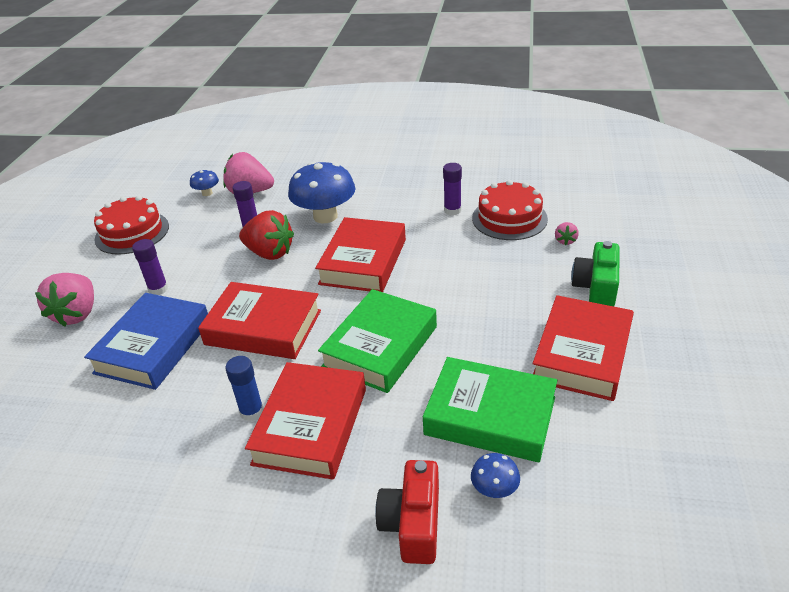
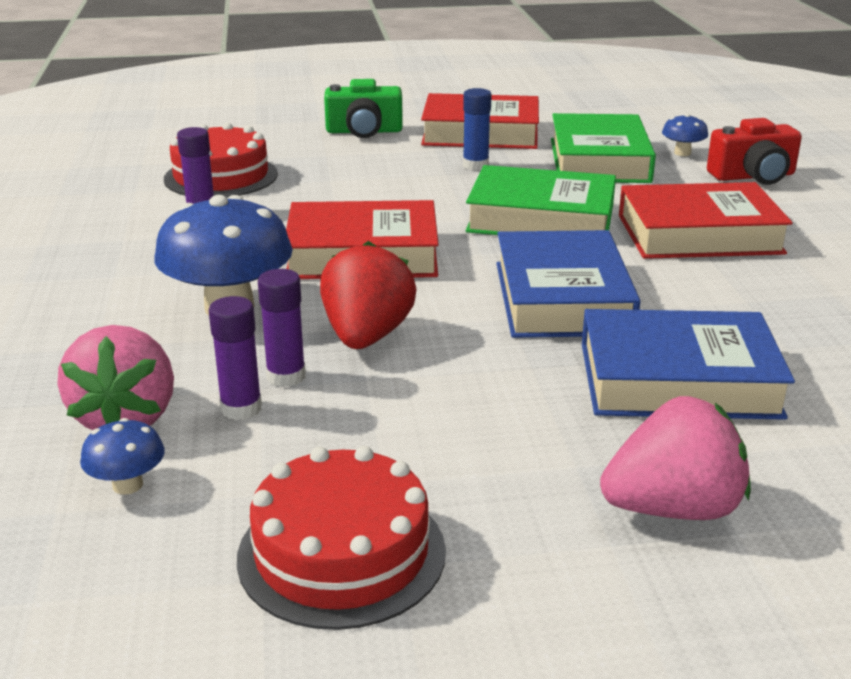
camera: 110 degrees left, 10 degrees down
purple glue stick [132,239,168,295] -> purple glue stick moved to [208,296,262,420]
red book [198,282,321,359] -> blue book [496,230,641,338]
blue glue stick [225,356,264,421] -> blue glue stick moved to [463,88,491,170]
pink strawberry [555,222,579,245] -> none

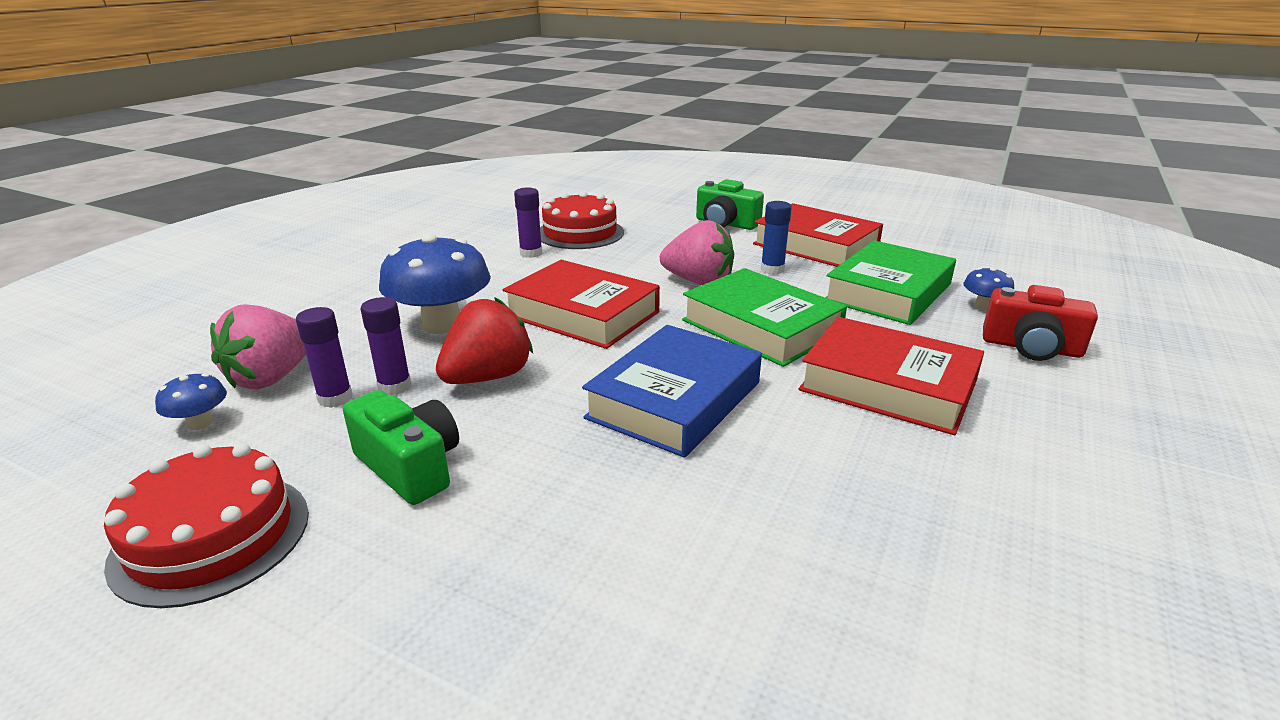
camera: 35 degrees right, 0 degrees up
blue book [582,309,795,420] -> none
pink strawberry [600,396,751,520] -> pink strawberry moved to [660,220,734,285]
none -> green camera [343,390,459,505]

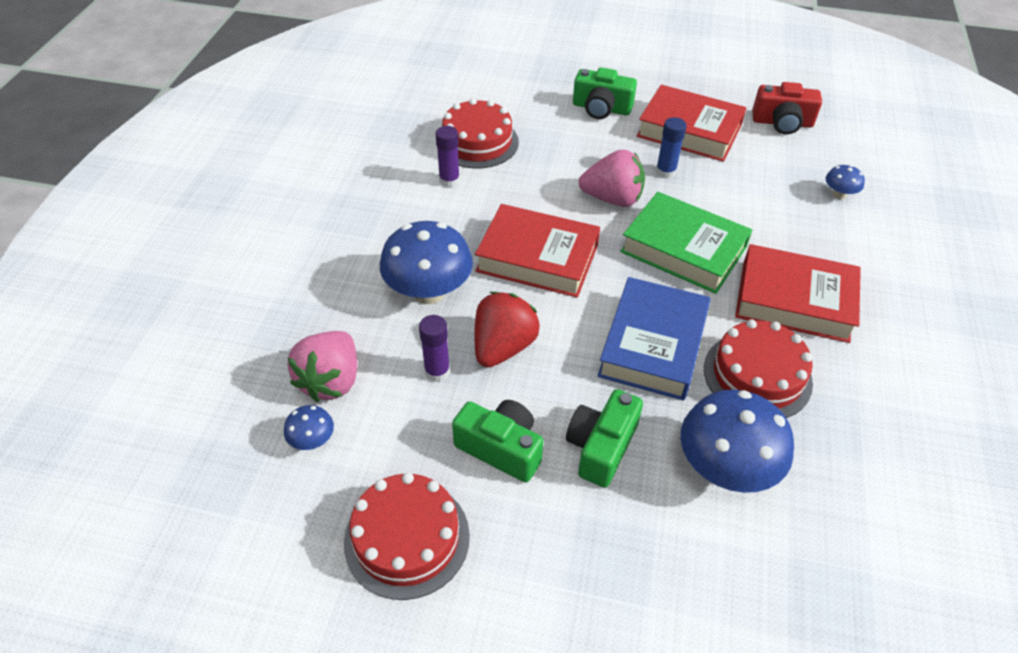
camera: 15 degrees left, 20 degrees up
purple glue stick [296,307,353,408] -> none
green book [825,240,956,325] -> none
red camera [983,285,1098,361] -> red camera moved to [752,82,822,134]
none -> green camera [566,389,643,488]
none -> blue mushroom [680,389,794,493]
none -> red cake [704,319,813,418]

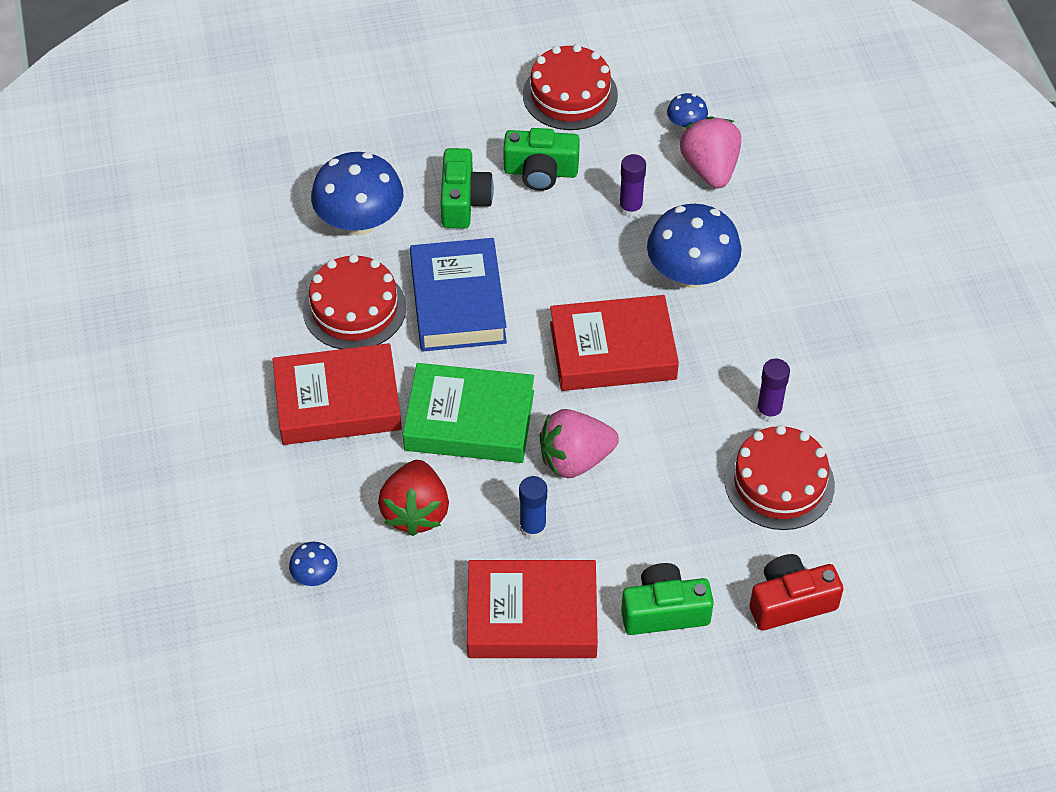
camera: 155 degrees right, 5 degrees up
red strawberry [475,292,540,367] -> red strawberry moved to [378,460,449,536]
red camera [752,82,822,134] -> red camera moved to [749,554,844,630]

